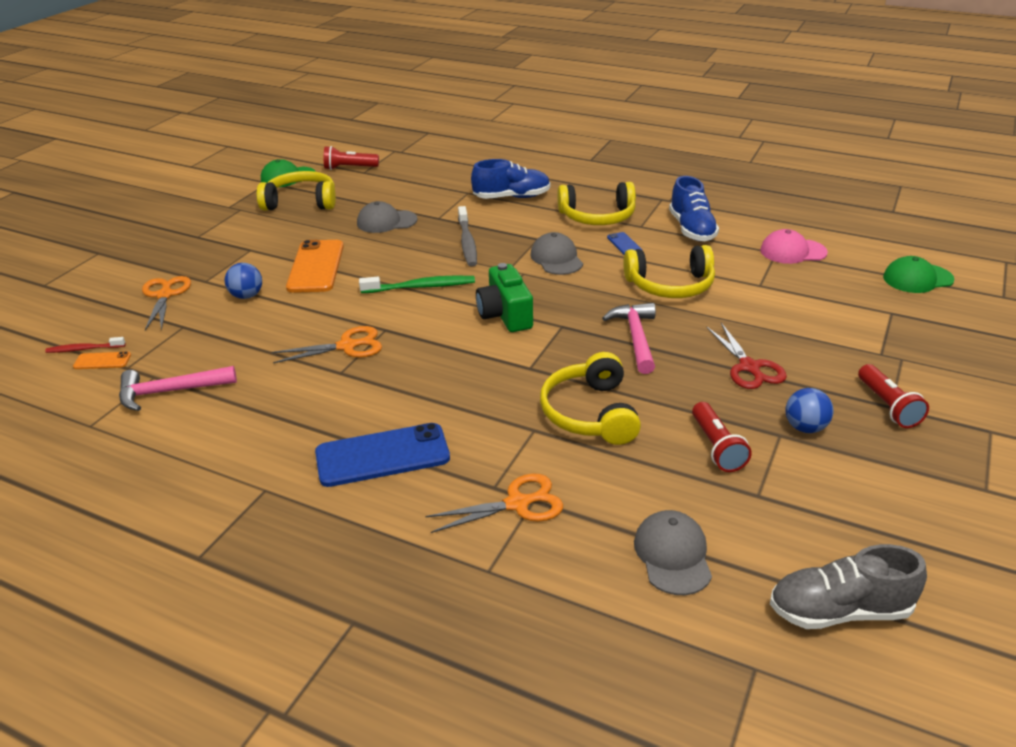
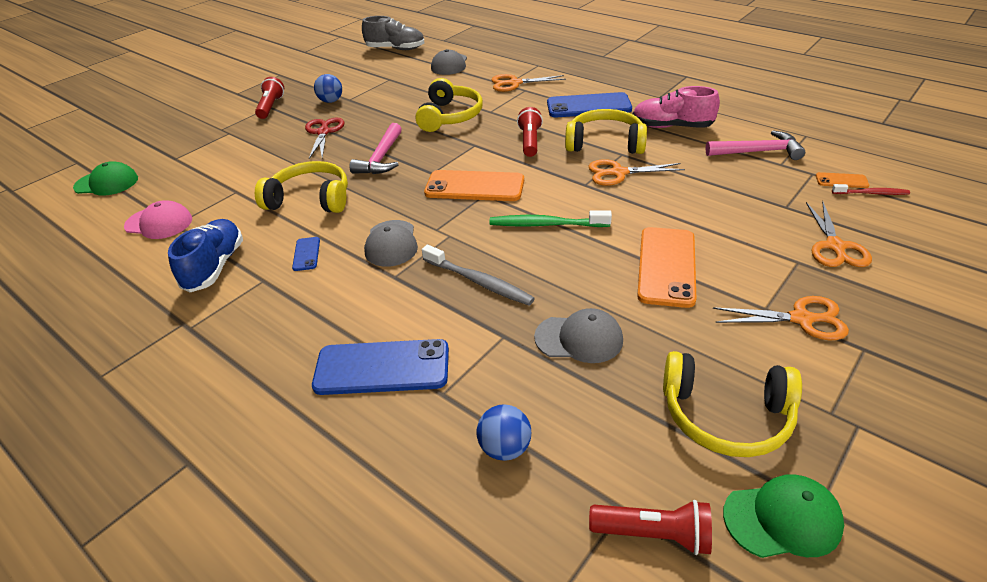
camera: 165 degrees left, 5 degrees up
blue ball [225,263,262,299] -> blue ball moved to [477,404,531,461]
grey toothbrush [458,206,477,267] -> grey toothbrush turned 120 degrees clockwise [422,245,535,305]
blue shoe [471,159,550,199] -> blue phone [312,339,449,395]
green camera [476,263,533,332] -> orange phone [424,170,524,201]
yellow headphones [557,182,636,225] -> yellow headphones moved to [565,109,647,154]
red flashlight [692,402,752,472] -> red flashlight moved to [517,107,543,157]
none -> pink shoe [633,86,720,128]
none -> orange scissors [713,296,849,340]

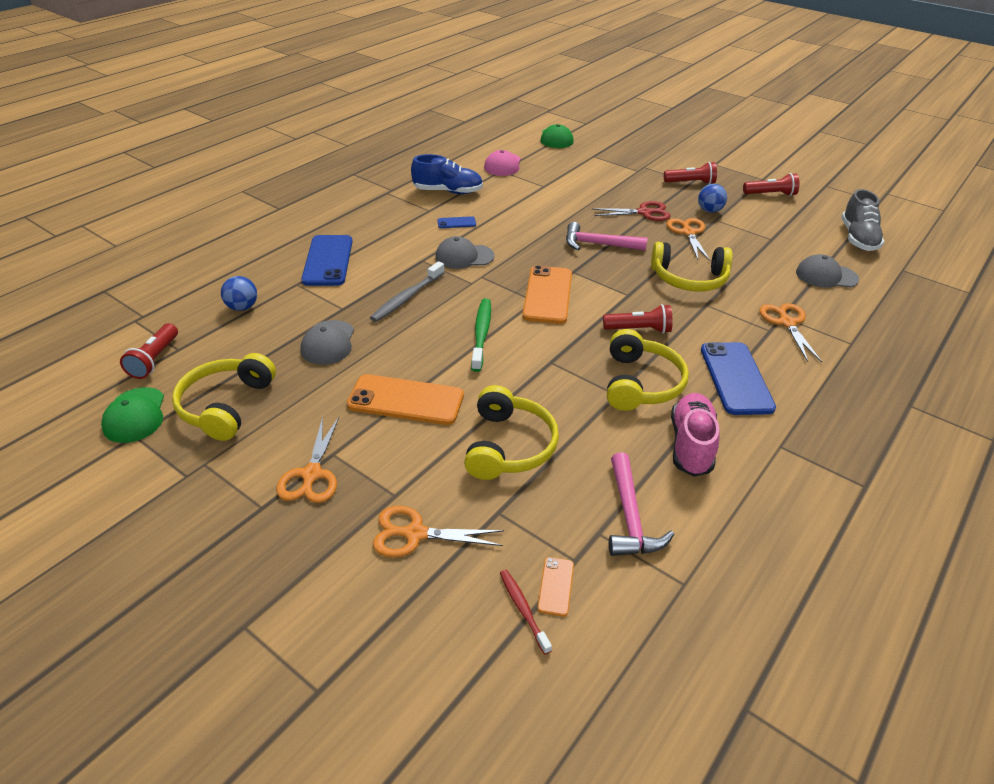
camera: 85 degrees right, 0 degrees up
yellow headphones [255,161,348,213] -> yellow headphones moved to [464,385,559,480]
orange scissors [588,159,685,186] -> orange scissors moved to [666,218,710,261]
red toothbrush [832,184,910,195] -> red toothbrush turned 150 degrees clockwise [500,570,552,655]
none -> red flashlight [743,173,799,196]

